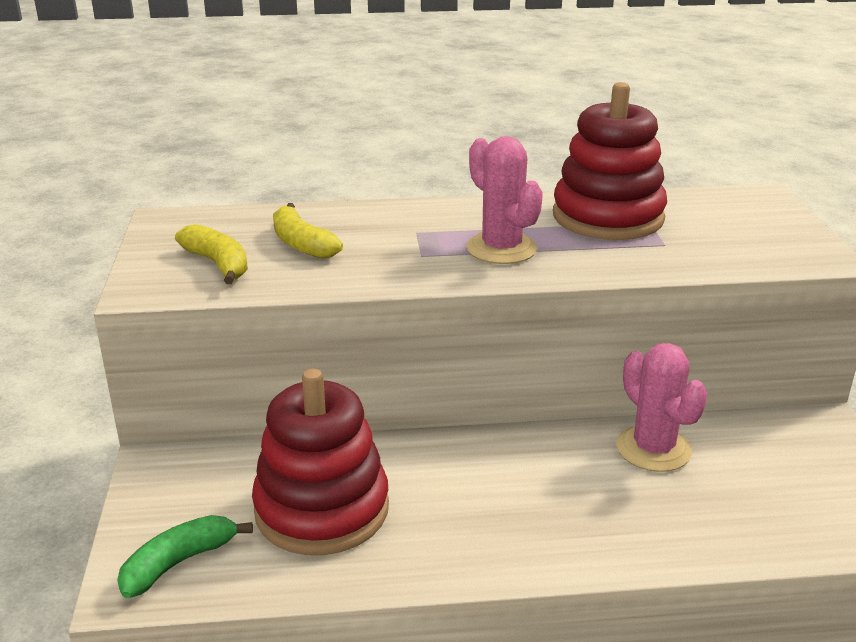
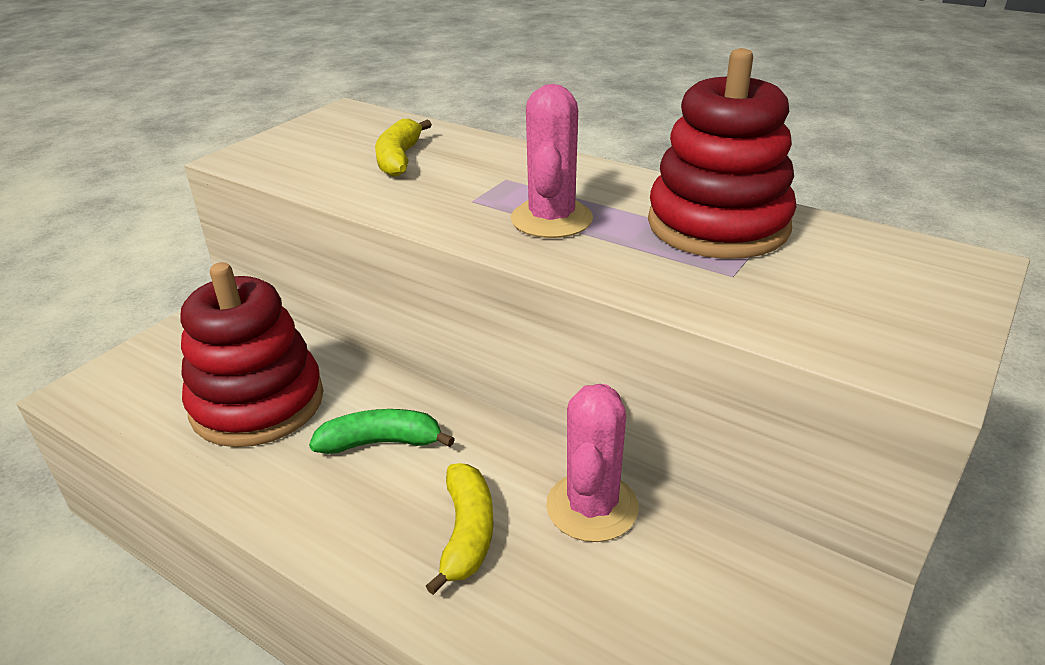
camera: 40 degrees right, 5 degrees up
green banana [117,515,253,598] -> green banana moved to [309,409,455,454]
yellow banana [175,224,248,284] -> yellow banana moved to [426,463,494,595]

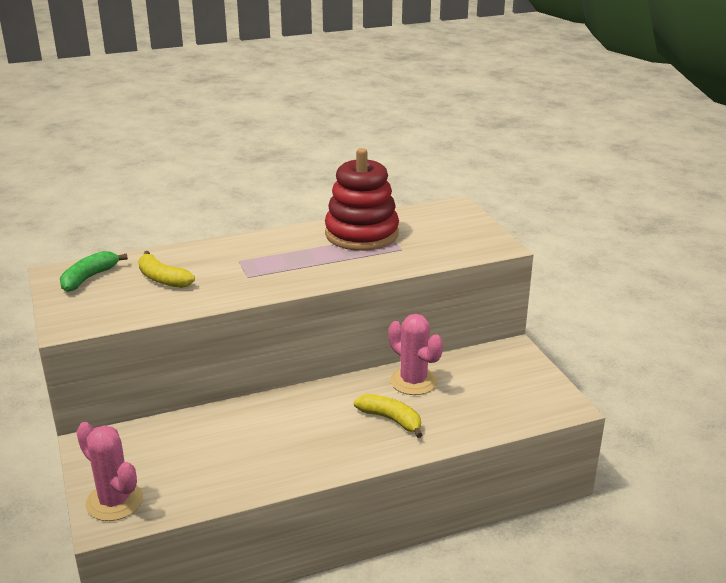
camera: 55 degrees left, 5 degrees down
red stacking toy [180,262,323,447] -> none
green banana [309,409,455,454] -> green banana moved to [60,251,128,292]
pink cactus [511,84,593,238] -> pink cactus moved to [76,422,143,521]

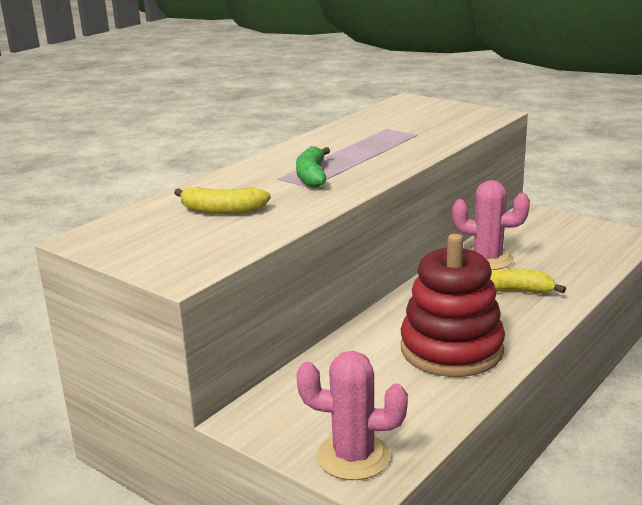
camera: 30 degrees left, 5 degrees down
green banana [60,251,128,292] -> green banana moved to [296,146,330,188]
red stacking toy [325,148,399,251] -> red stacking toy moved to [401,234,505,377]

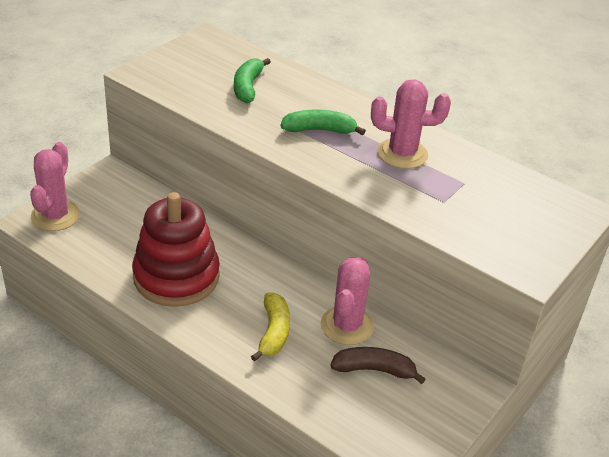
camera: 85 degrees right, 15 degrees up
yellow banana [174,187,271,214] -> green banana [234,58,271,103]
none -> brown banana [330,347,426,384]
none -> pink cactus [371,79,451,169]

